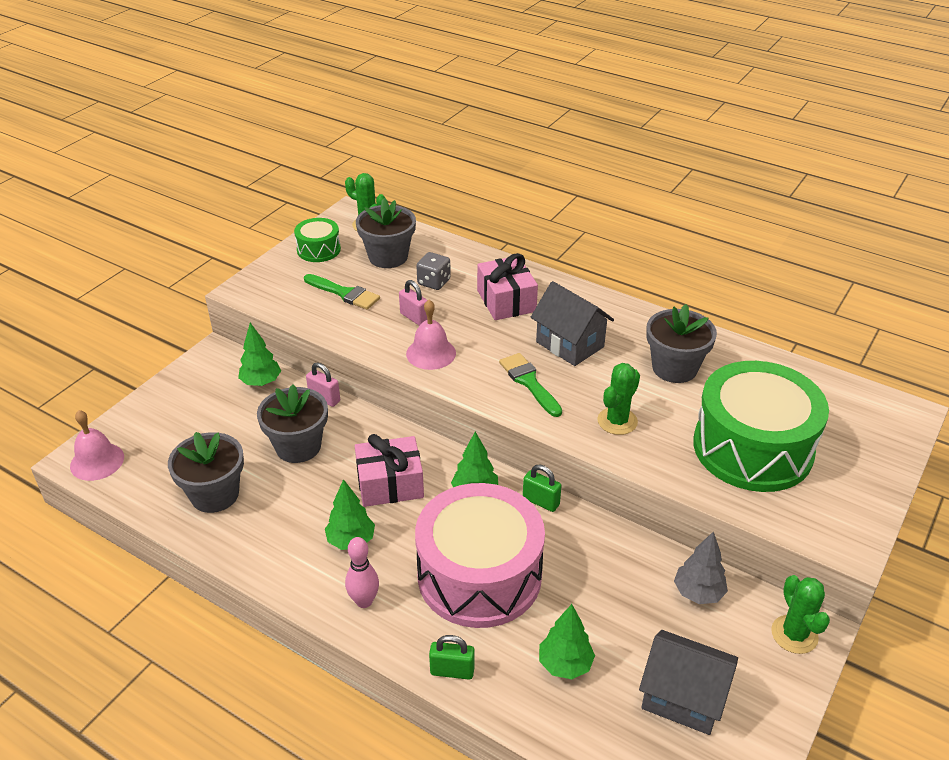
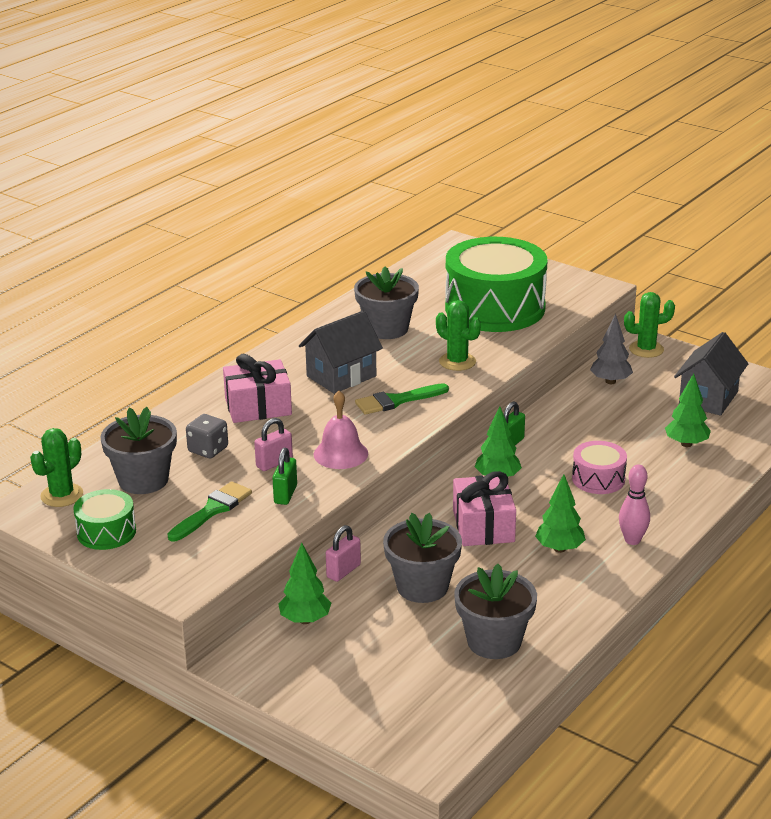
camera: 85 degrees left, 10 degrees down
pink bell [70,410,124,481] -> none
pink drum [415,483,545,628] -> pink drum [572,441,627,494], size x0.47
green padlock [429,635,475,680] -> green padlock moved to [272,448,297,505]

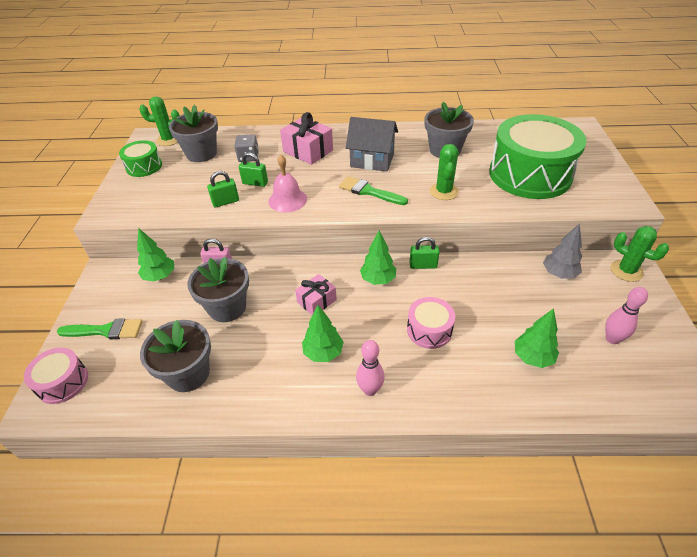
camera: 55 degrees right, 15 degrees up
green brush [168,481,252,542] -> green brush moved to [57,318,142,339]
pink padlock [254,418,293,471] -> green padlock [239,152,268,187]
pink gift [453,471,516,546] -> pink gift [295,274,337,315], size x0.64
grey house [674,332,748,416] -> pink bowling pin [605,287,648,344]
none -> pink drum [24,348,88,404]

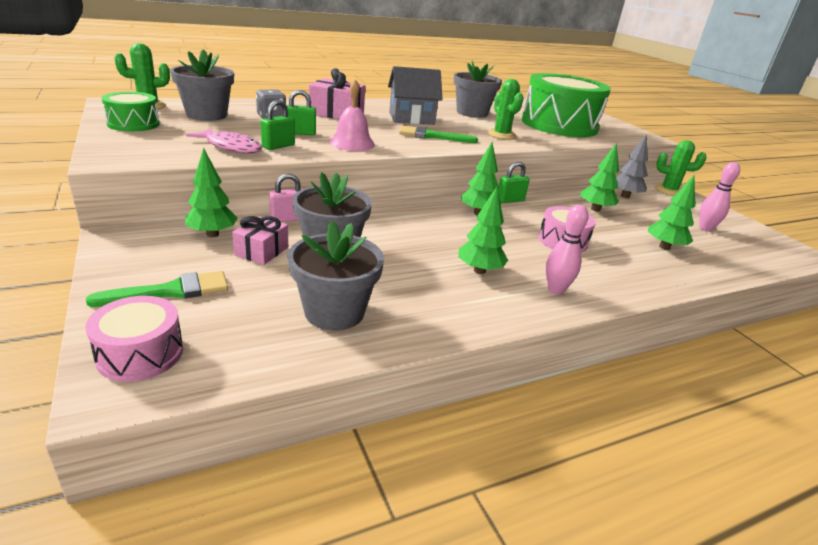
camera: 30 degrees left, 15 degrees down
pink gift [295,274,337,315] -> pink gift moved to [232,216,288,265]
none -> pink fish [186,128,262,153]
none -> green tree [581,143,619,211]

